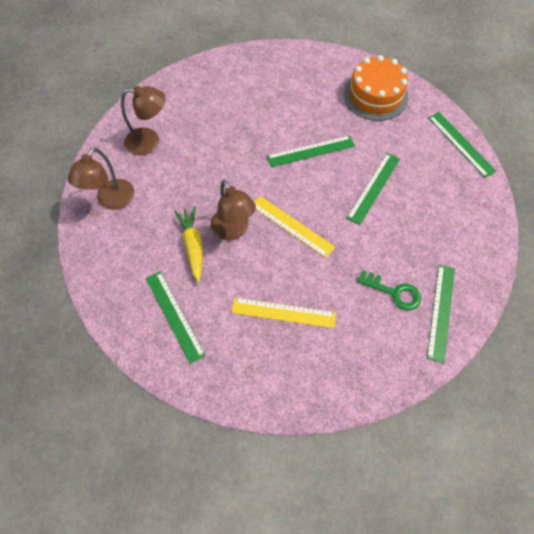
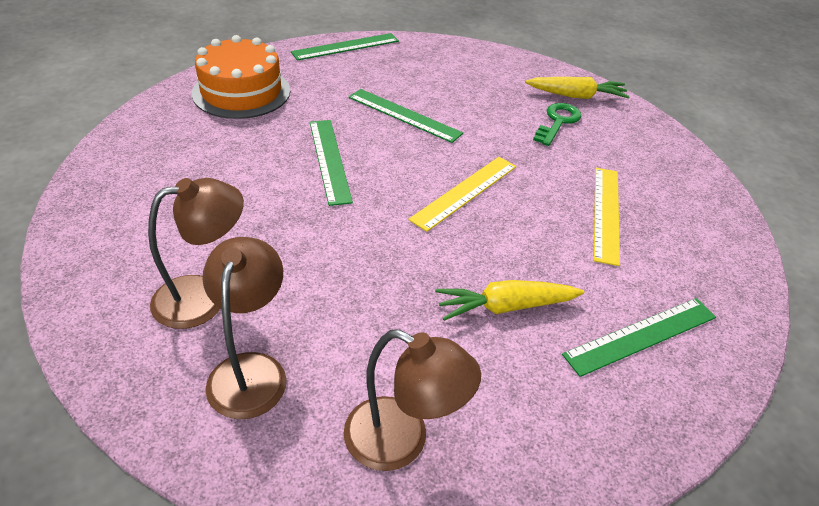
camera: 90 degrees left, 20 degrees down
brown lamp [211,180,256,240] -> brown lamp moved to [148,178,244,329]
green ruler [427,265,455,363] -> yellow carrot [525,77,630,99]

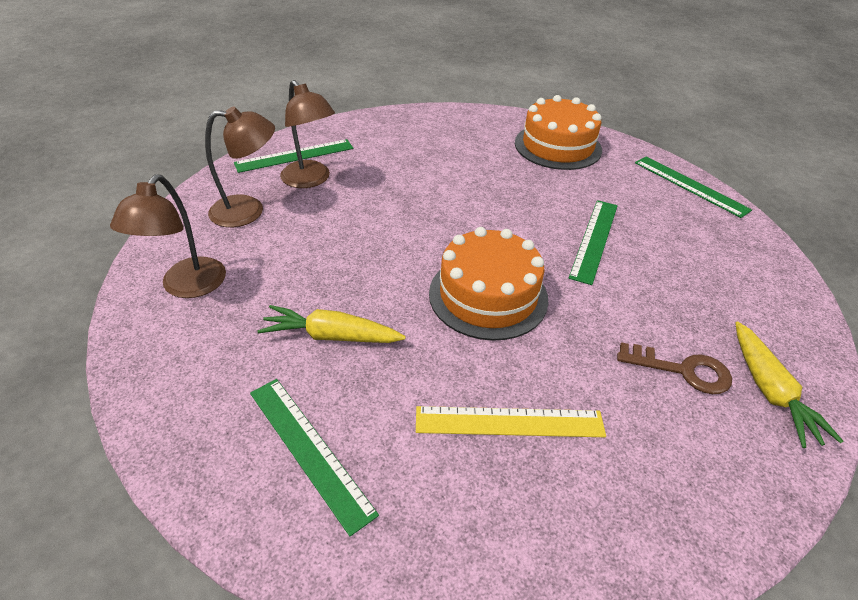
camera: 80 degrees right, 0 degrees up
green ruler [310,120,353,206] -> green ruler moved to [234,139,353,173]
yellow ruler [408,157,516,232] -> orange cake [429,227,548,341]
yellow carrot [435,280,584,321] -> yellow carrot turned 60 degrees counterclockwise [257,305,406,343]
green key [533,103,582,146] -> brown key [617,342,732,394]

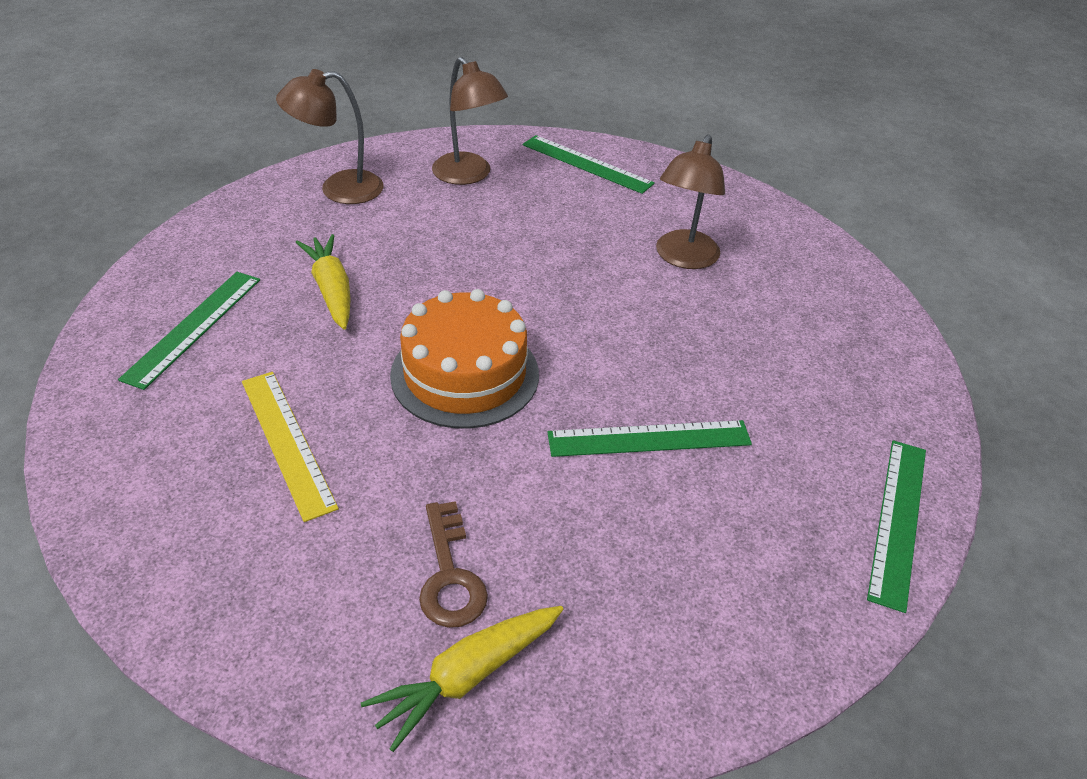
camera: 60 degrees right, 0 degrees up
brown lamp [280,80,335,188] -> brown lamp moved to [656,134,725,269]
orange cake [515,95,602,170] -> none

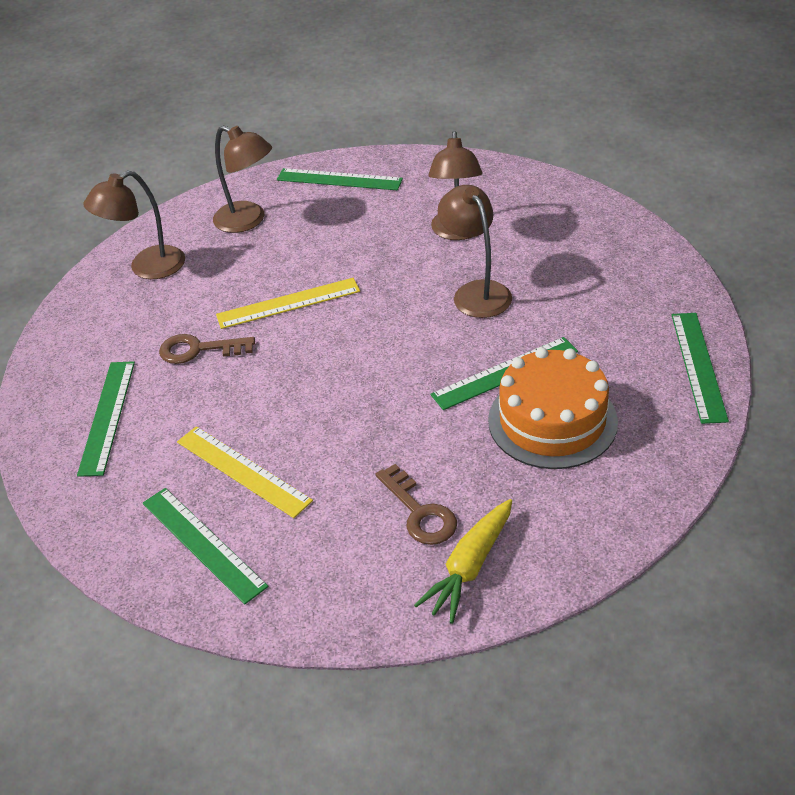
camera: 15 degrees left, 0 degrees up
yellow carrot [296,234,351,330] -> brown key [159,334,255,364]
orange cake [390,289,539,429] -> orange cake moved to [488,347,618,469]
none -> green ruler [143,488,269,604]
none -> yellow ruler [216,278,360,329]
none -> brown lamp [438,185,512,318]

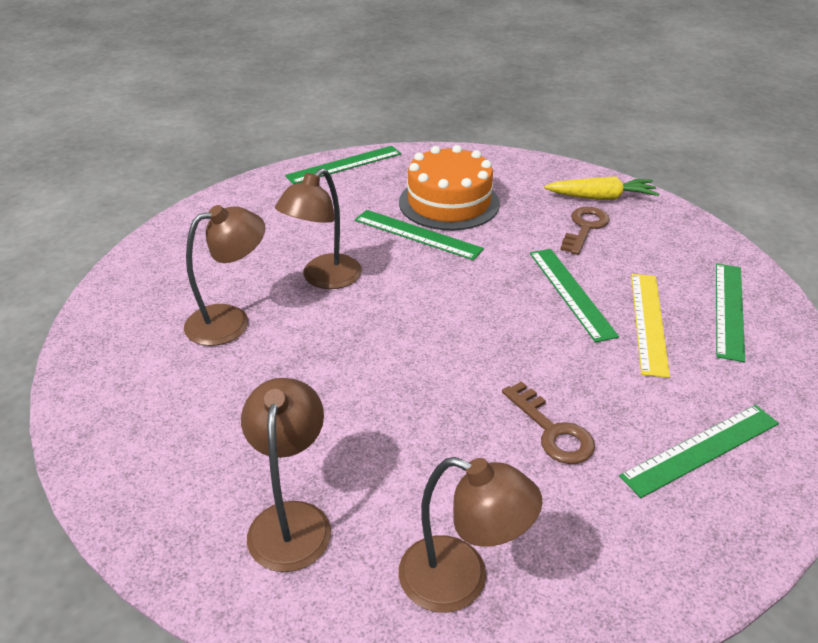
camera: 125 degrees left, 5 degrees down
yellow ruler [216,278,360,329] -> none
green ruler [277,168,403,190] -> green ruler moved to [530,249,619,343]

